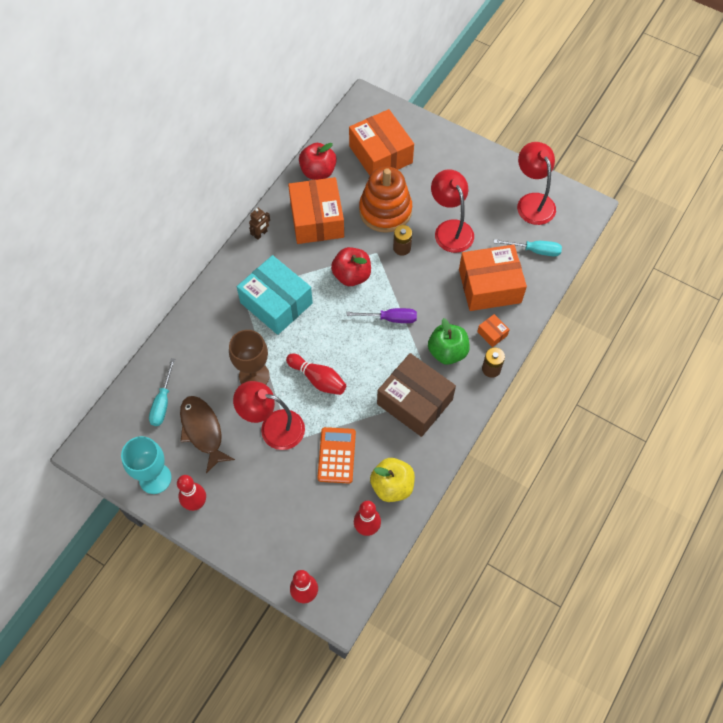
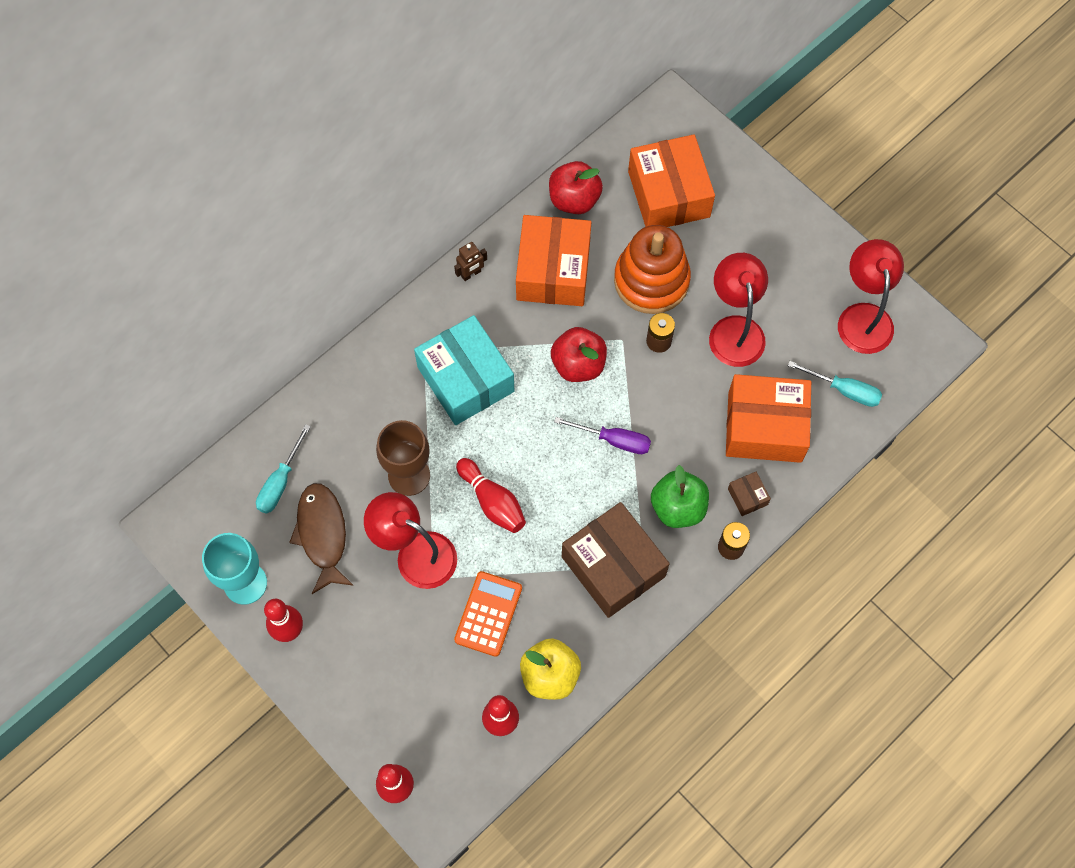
camera: 15 degrees right, 5 degrees up
orange box [477,314,510,347] -> brown box [728,472,771,516]

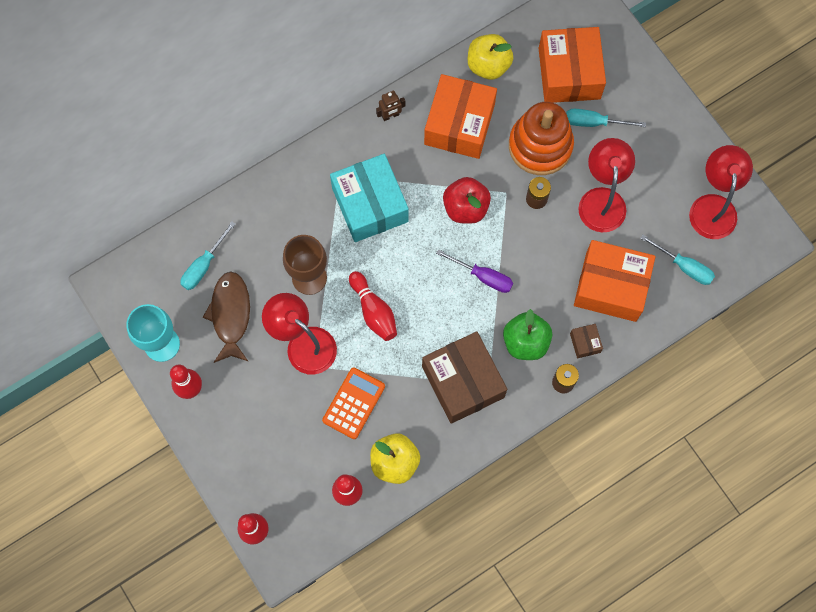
camera: 10 degrees right, 5 degrees up
red apple [549,161,603,214] -> yellow apple [468,34,513,80]
none -> turquoise screwdriver [566,109,646,127]

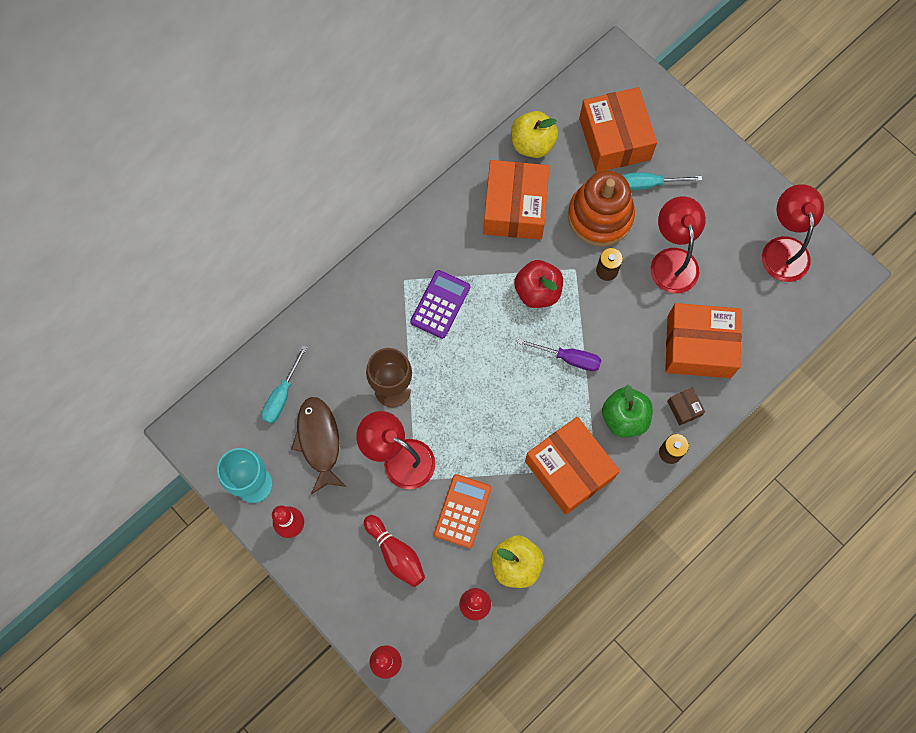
camera: 10 degrees left, 0 degrees up
turquoise box [330,154,409,242] -> purple calculator [410,270,470,339]
red bowling pin [349,271,397,341] -> red bowling pin moved to [364,515,425,587]
brown robot [376,91,405,121] -> none
brown box [422,331,507,424] -> orange box [525,417,620,515]
turquoise screwdriver [640,235,715,285] -> none

